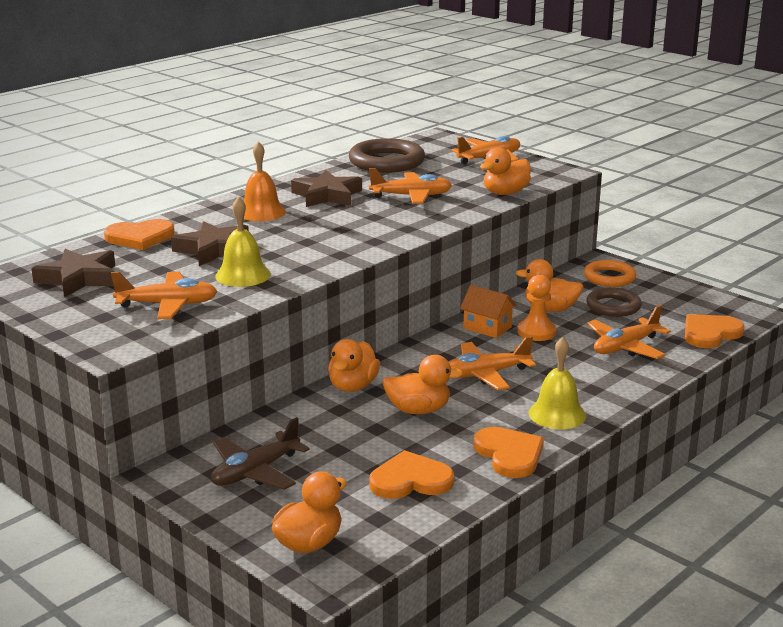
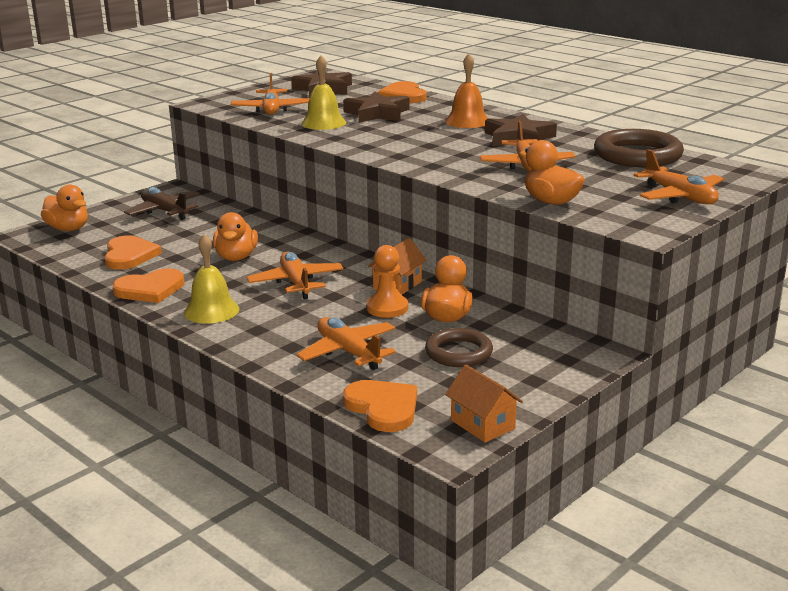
camera: 90 degrees right, 0 degrees up
orange duck [328,339,380,392] -> none
orange ring [584,260,636,287] -> none
none -> orange house [445,365,523,443]

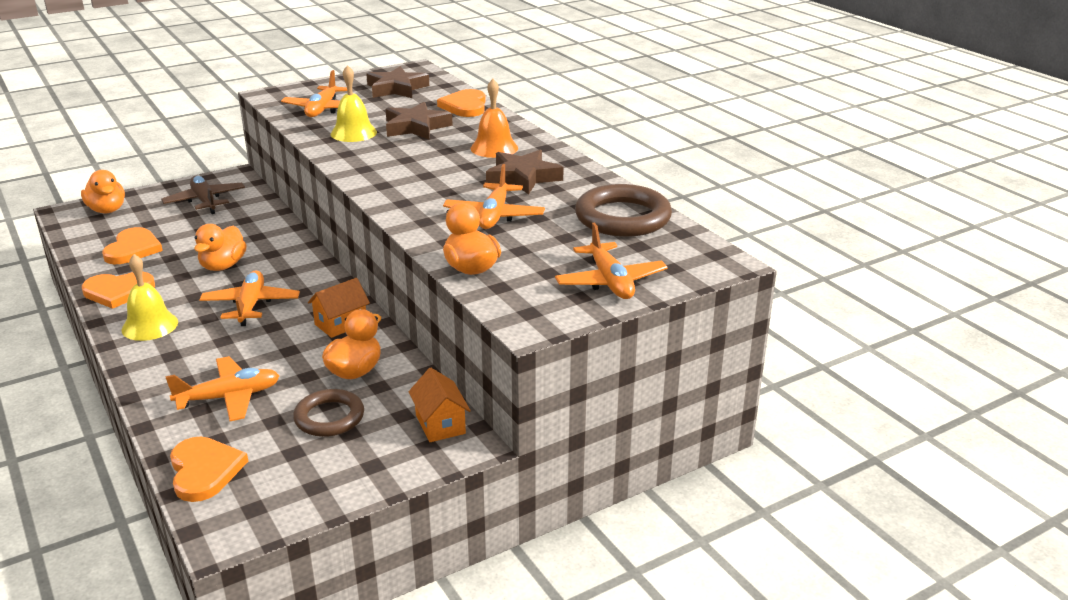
camera: 15 degrees right, 5 degrees up
orange plane [296,317,396,370] -> orange plane turned 90 degrees clockwise [165,356,279,421]
orange pawn [367,245,408,318] -> none
orange house [445,365,523,443] -> orange house moved to [409,368,471,442]

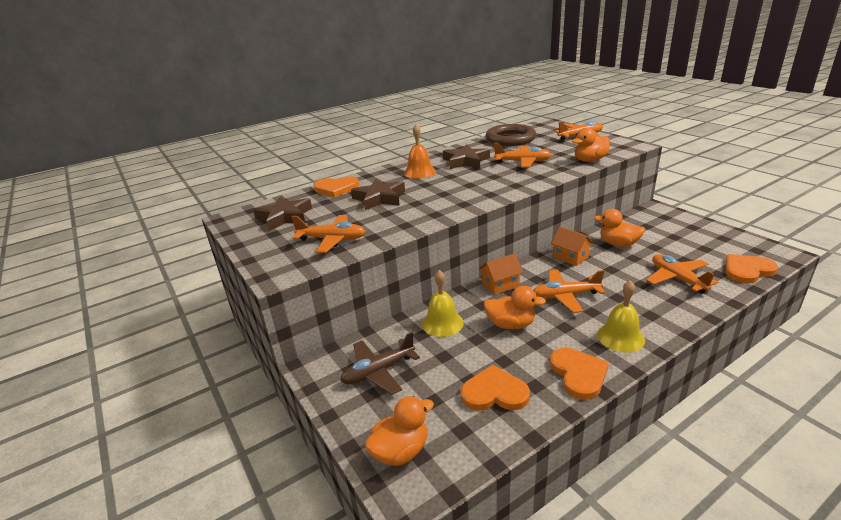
camera: 90 degrees left, 0 degrees up
brown ring [293,389,364,437] -> none
yellow bell [331,65,377,142] -> yellow bell moved to [422,270,464,337]
orange house [409,368,471,442] -> orange house moved to [479,254,523,295]

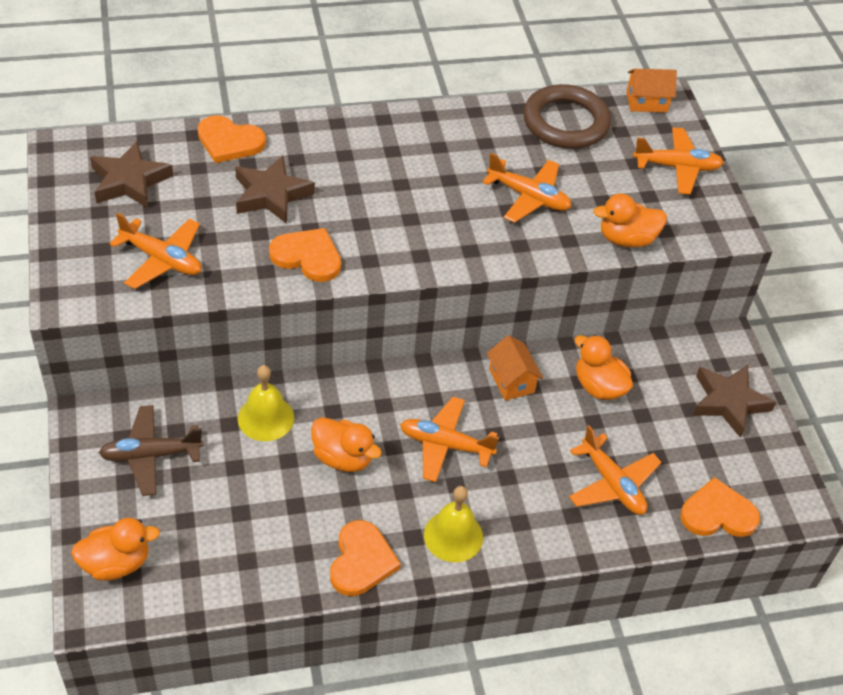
camera: 15 degrees right, 20 degrees up
orange bell [404,124,436,179] -> none
brown star [443,145,490,169] -> brown star moved to [693,365,776,438]
orange heart [461,364,530,411] -> orange heart moved to [269,228,341,282]
orange house [479,254,523,295] -> orange house moved to [626,69,677,112]
orange plane [646,254,719,294] -> orange plane turned 150 degrees clockwise [569,425,661,515]

